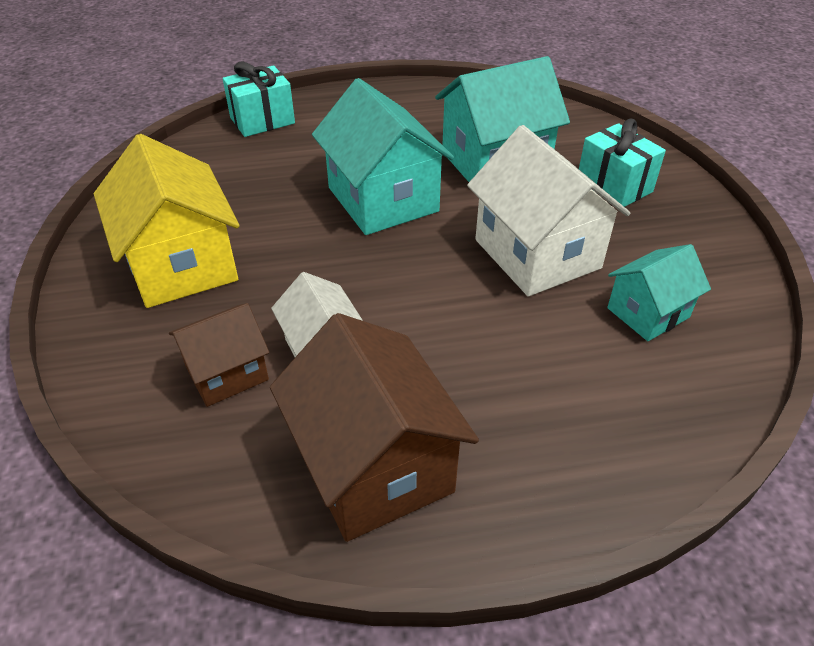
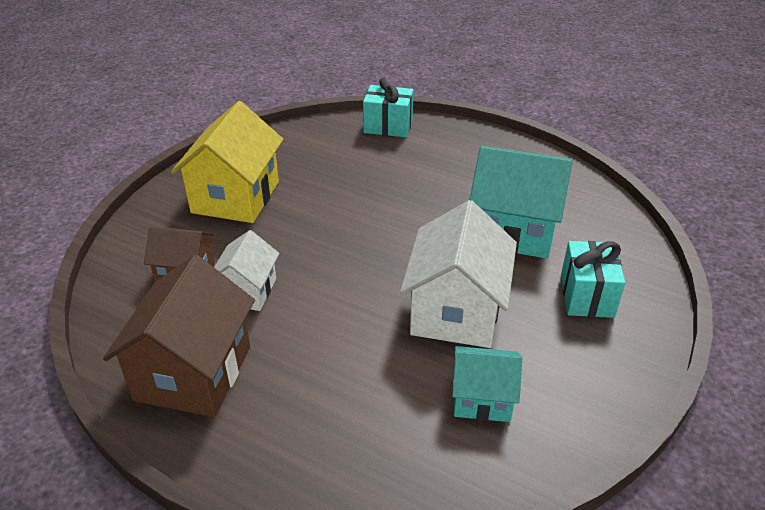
camera: 40 degrees right, 5 degrees down
turquoise house [312,78,454,235] -> none

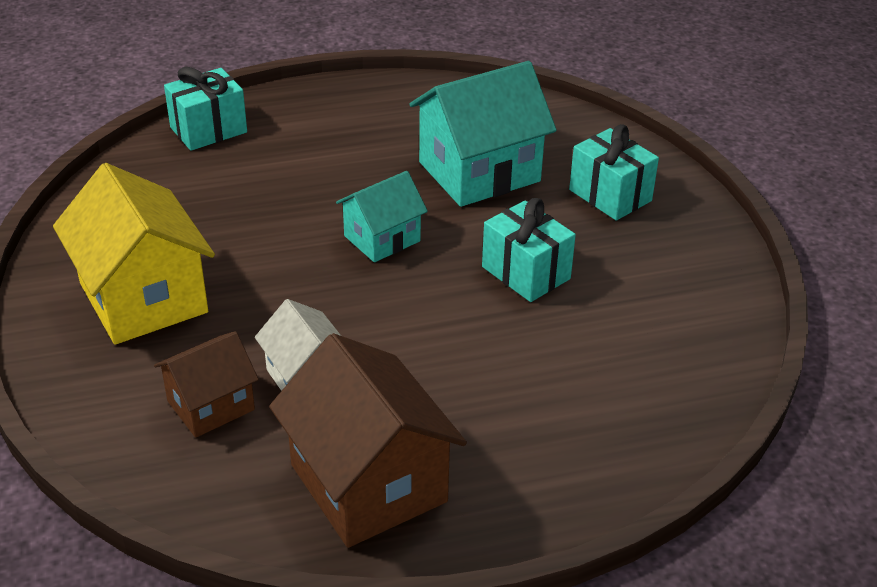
camera: 45 degrees left, 0 degrees up
white house [400,200,517,348] -> turquoise gift [482,198,576,302]
turquoise house [452,346,522,422] -> turquoise house moved to [336,171,428,262]

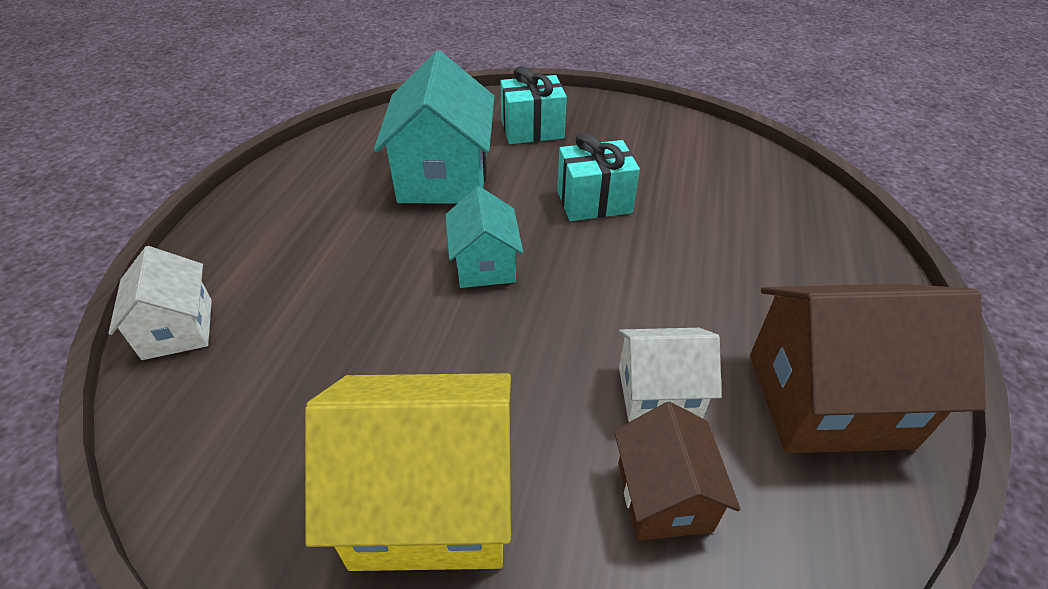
camera: 60 degrees left, 5 degrees up
turquoise gift [164,67,247,151] -> white house [108,246,212,360]

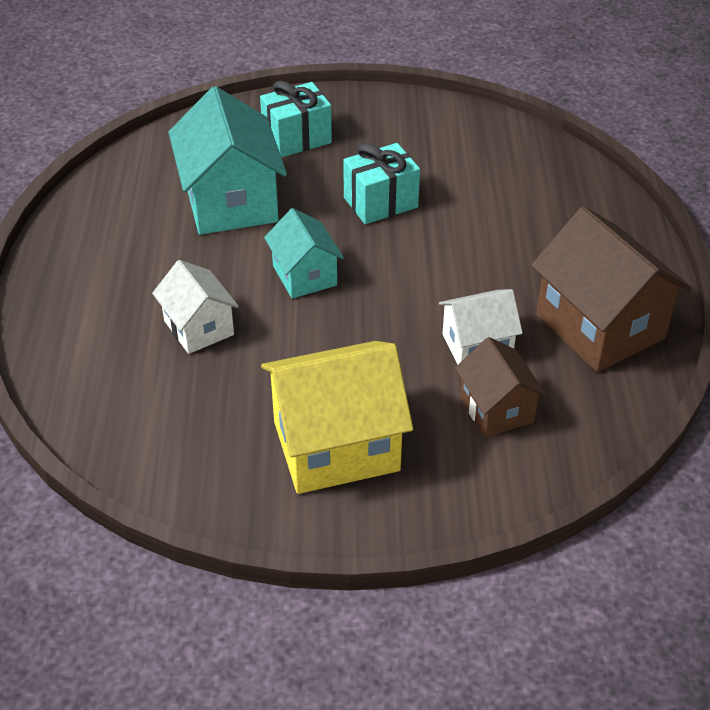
camera: 15 degrees left, 0 degrees up
white house [108,246,212,360] -> white house moved to [152,260,239,354]
brown house [750,284,986,453] -> brown house turned 75 degrees clockwise [531,206,692,372]

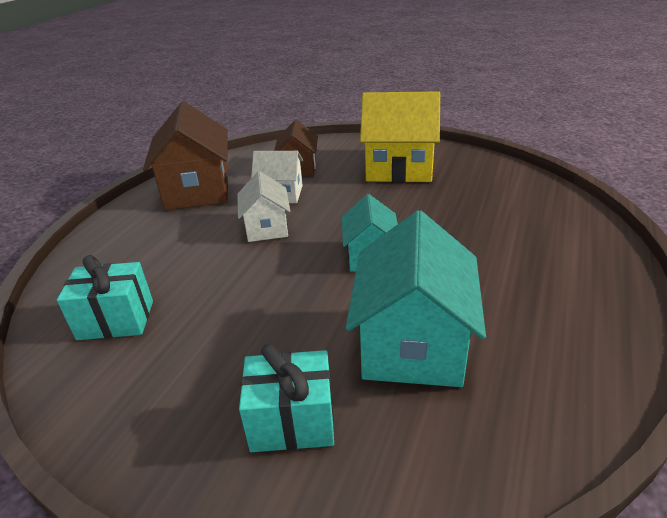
camera: 155 degrees left, 10 degrees down
white house [152,260,239,354] -> white house moved to [237,171,290,242]
turquoise gift [343,143,420,224] -> turquoise gift moved to [57,255,153,340]

